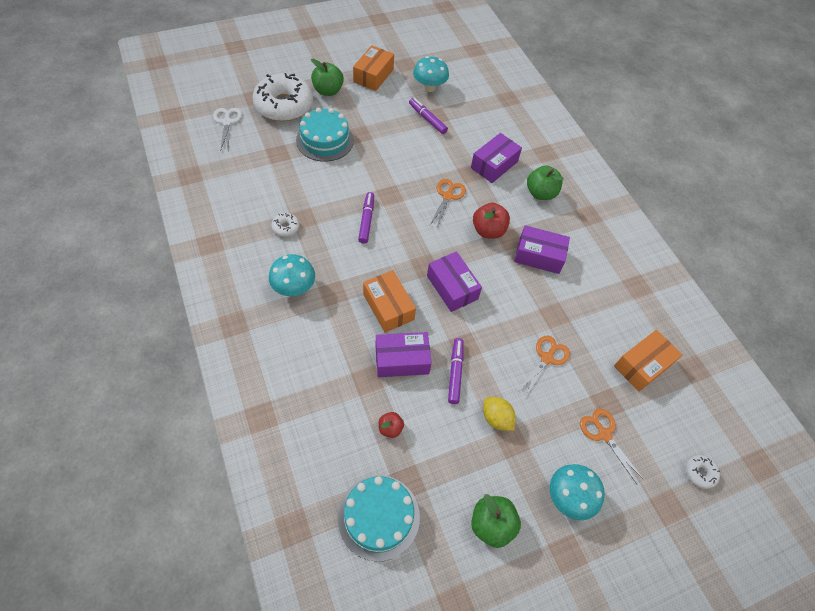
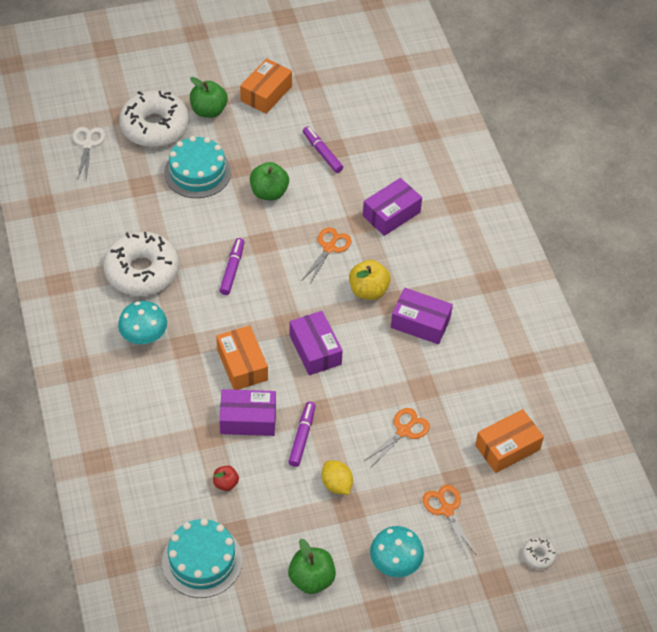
camera: 10 degrees right, 5 degrees down
white donut [271,213,299,237] -> white donut [103,231,179,296], size x2.47
turquoise mushroom [413,56,449,92] -> none
red apple [473,203,510,239] -> yellow apple [349,260,391,300]
green apple [527,165,563,200] -> green apple moved to [250,162,289,200]

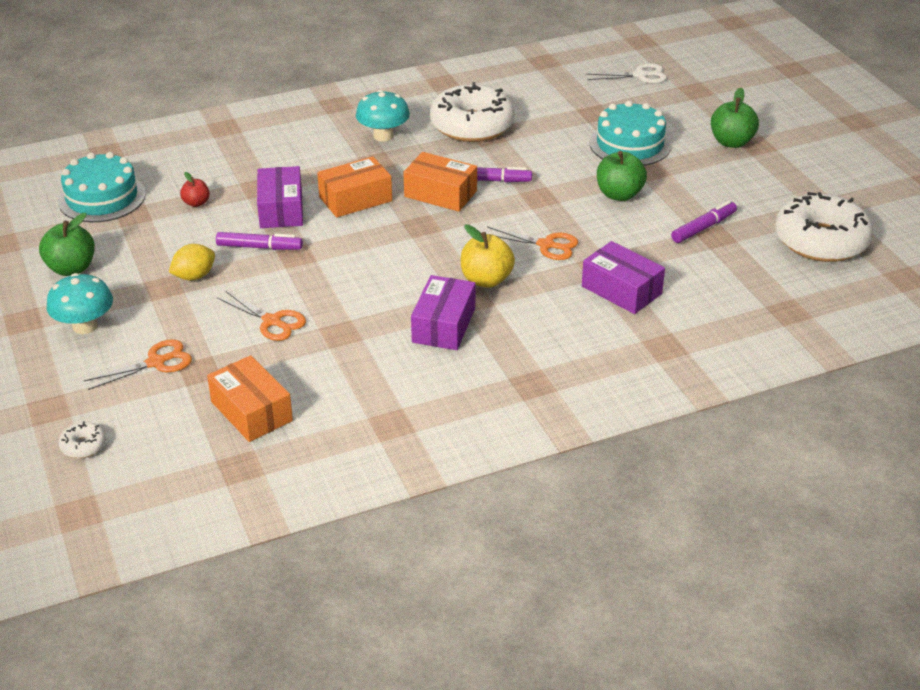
camera: 85 degrees right, 15 degrees down
white donut [119,90,189,147] -> white donut moved to [775,192,873,262]
orange box [240,58,292,114] -> orange box moved to [403,152,477,212]
purple box [290,311,343,375] -> none

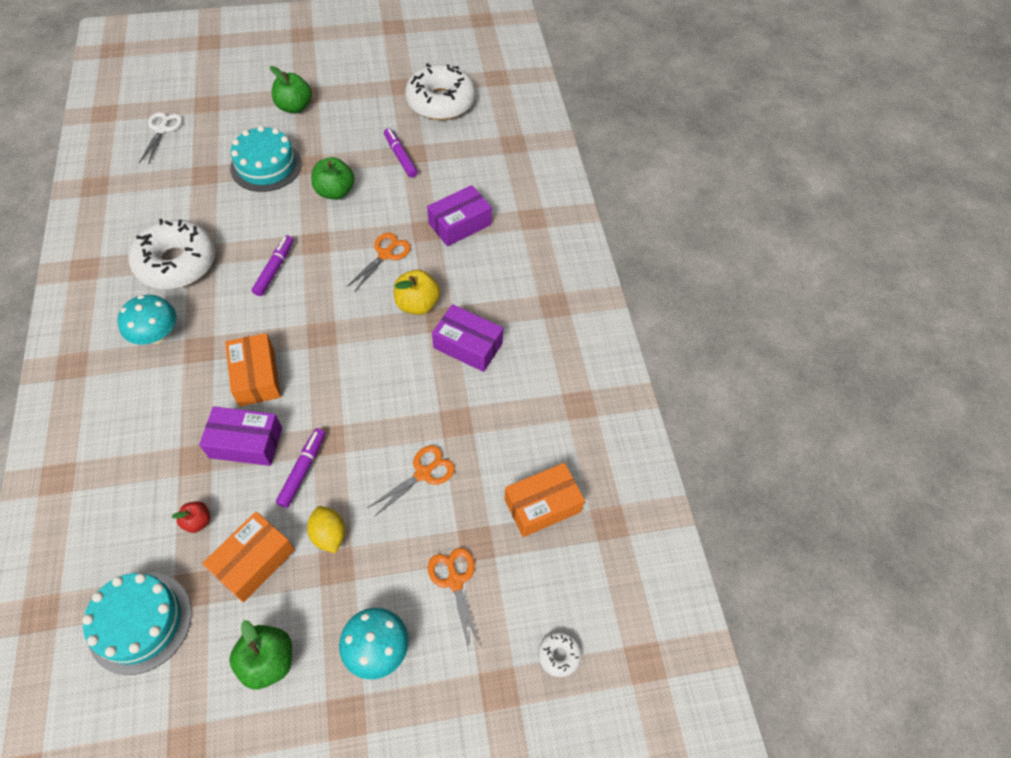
camera: 80 degrees left, 20 degrees up
orange box [403,152,477,212] -> orange box moved to [202,511,295,603]

